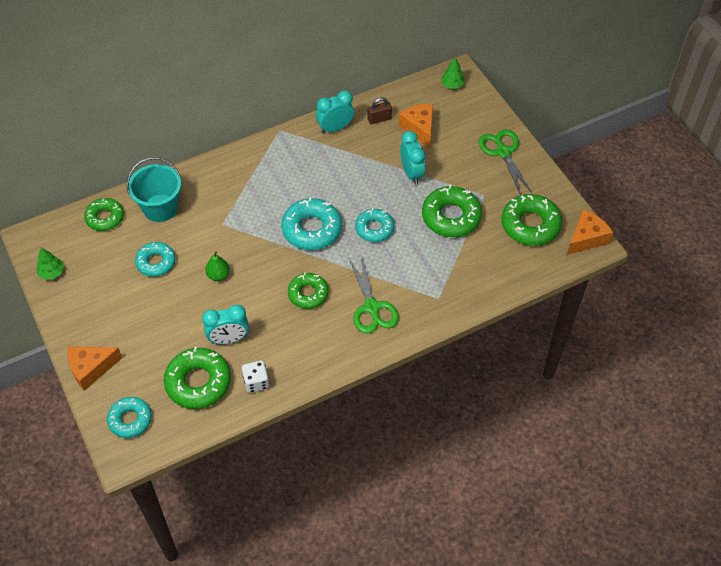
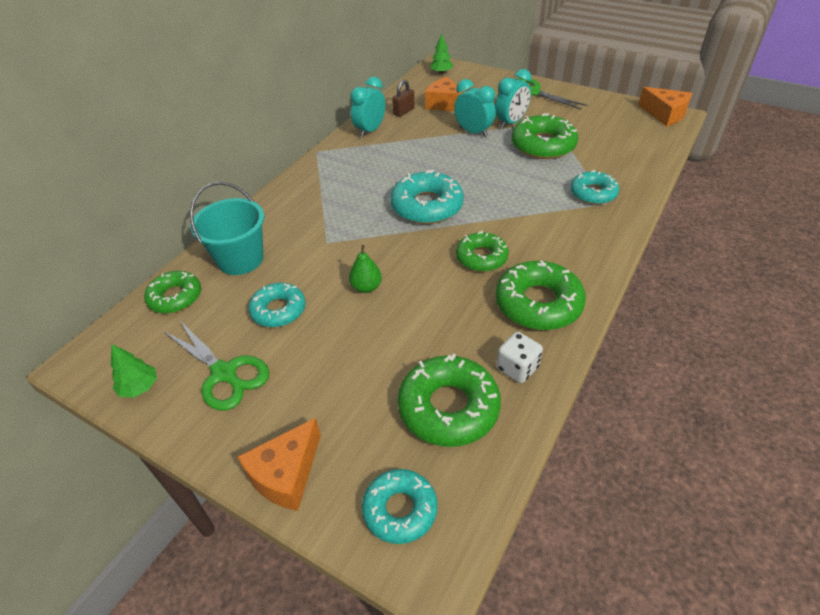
camera: 30 degrees left, 10 degrees down
turquoise clock [202,305,249,344] -> turquoise clock moved to [495,69,531,129]
green scissors [349,255,399,333] -> green scissors moved to [164,321,269,411]
turquoise donut [355,208,394,242] -> turquoise donut moved to [570,170,619,205]
green donut [501,194,562,246] -> green donut moved to [496,260,586,330]
orange cheese [567,209,613,255] -> orange cheese turned 120 degrees clockwise [638,87,692,126]

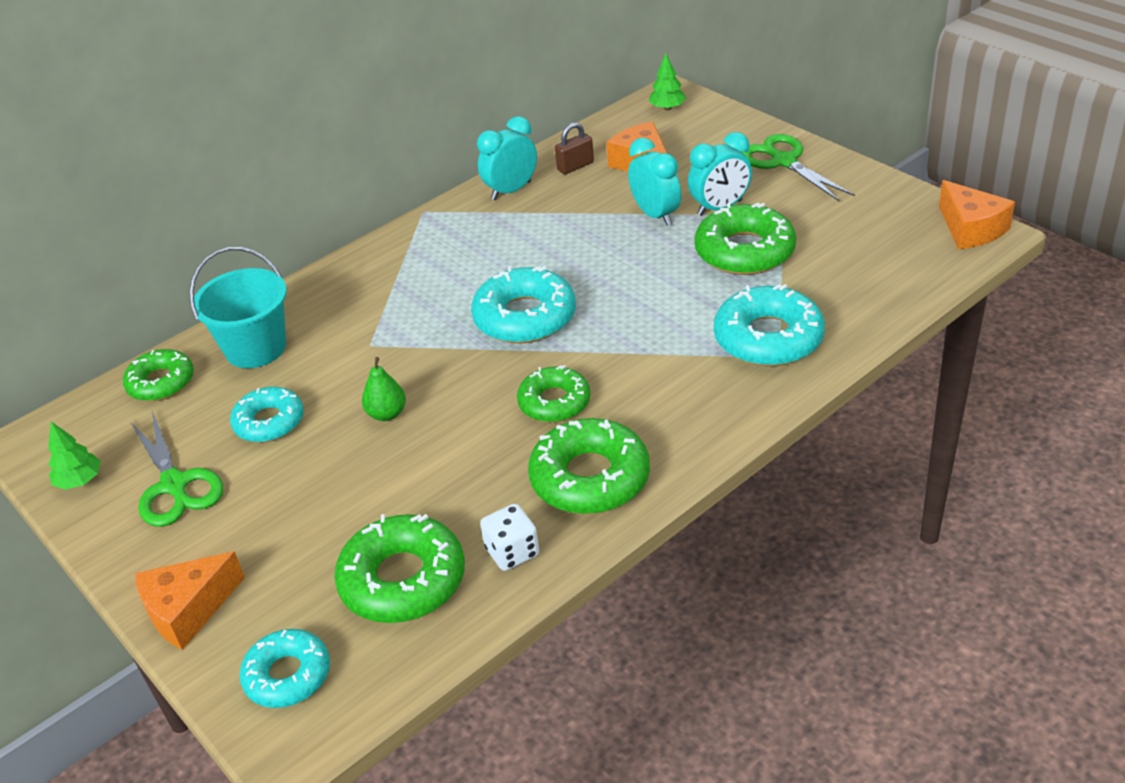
camera: 20 degrees right, 5 degrees down
turquoise donut [570,170,619,205] -> turquoise donut [714,284,825,366], size x1.54

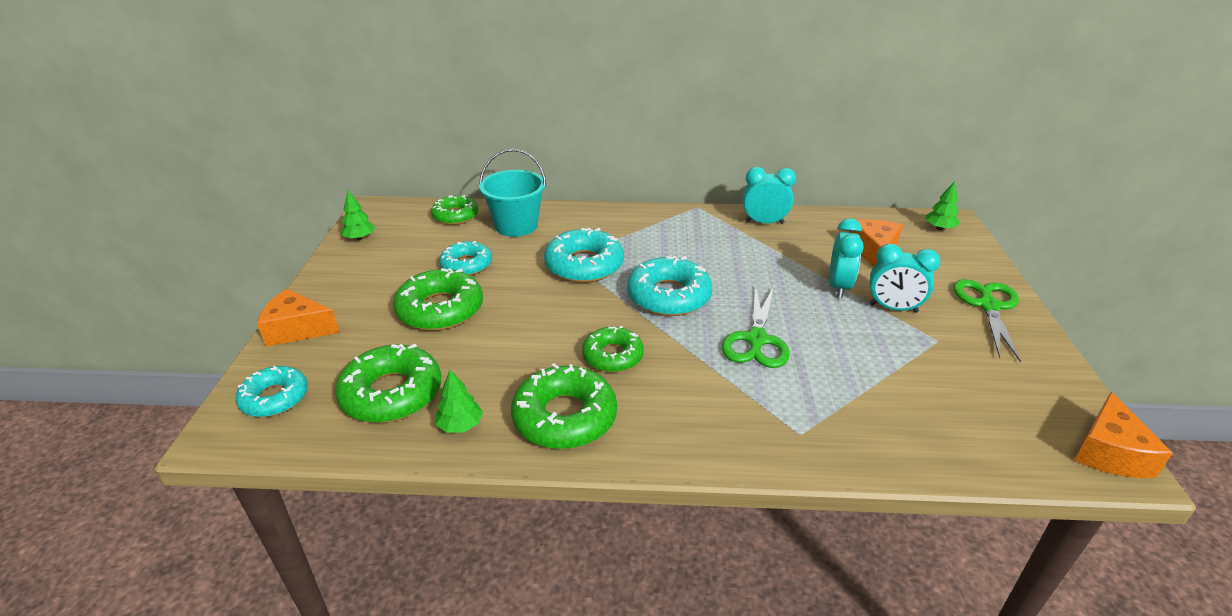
camera: 40 degrees right, 5 degrees down
green scissors [130,411,224,527] -> green scissors moved to [722,286,790,368]
green pear [362,357,406,421] -> none
white dice [480,504,539,571] -> green tree [436,369,483,433]
brown padlock [555,122,594,175] -> none
green donut [694,203,796,275] -> green donut moved to [393,268,483,331]
turquoise donut [714,284,825,366] -> turquoise donut moved to [544,228,624,283]

